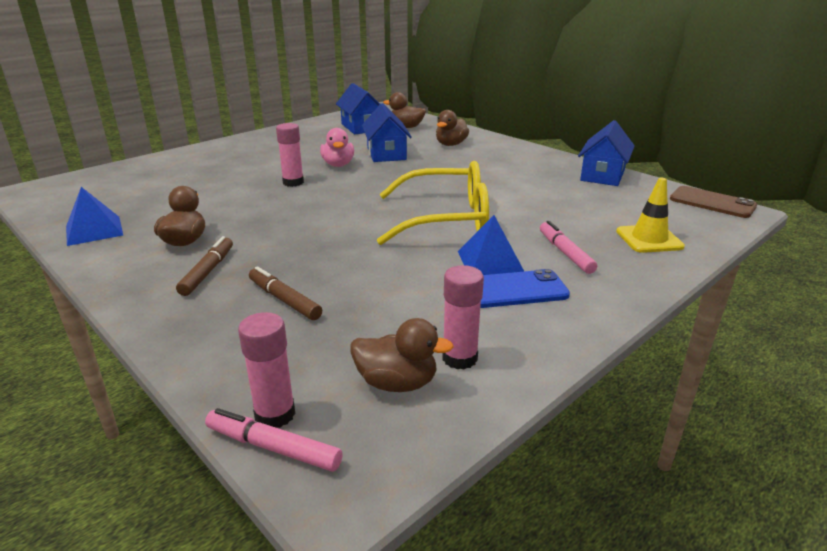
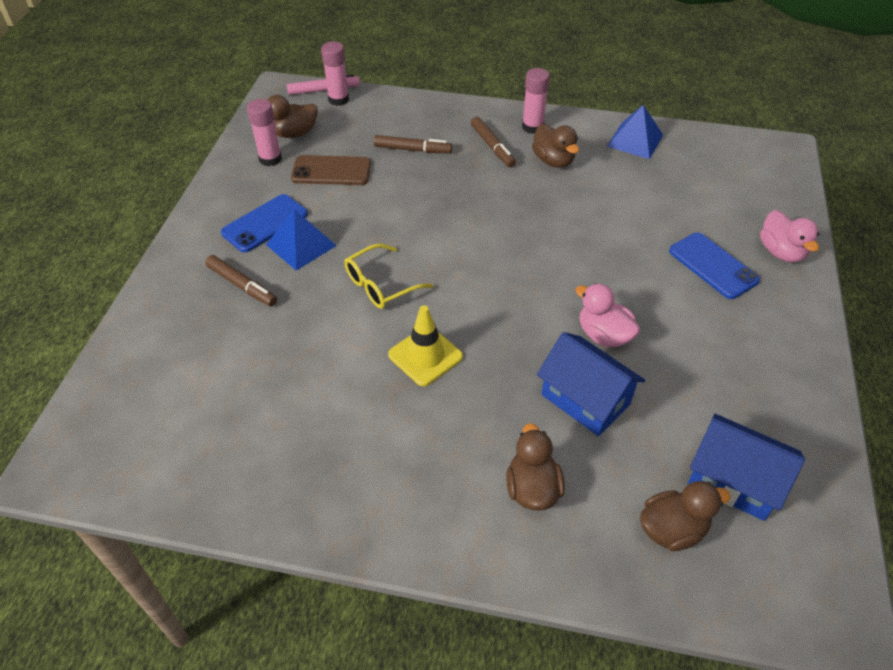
camera: 145 degrees right, 20 degrees up
pink glue stick [276,123,304,187] -> pink glue stick moved to [522,68,550,134]
yellow glasses [377,161,489,245] -> yellow glasses [344,244,433,309], size x0.55
pink marker [540,221,597,274] -> brown marker [205,255,277,306]
blue house [578,120,635,186] -> none
yellow traffic cone [616,178,685,253] -> yellow traffic cone moved to [388,305,463,386]
brown phone [670,186,757,218] -> brown phone moved to [291,155,371,185]
none -> blue phone [669,232,760,299]
none -> pink duck [760,210,819,263]

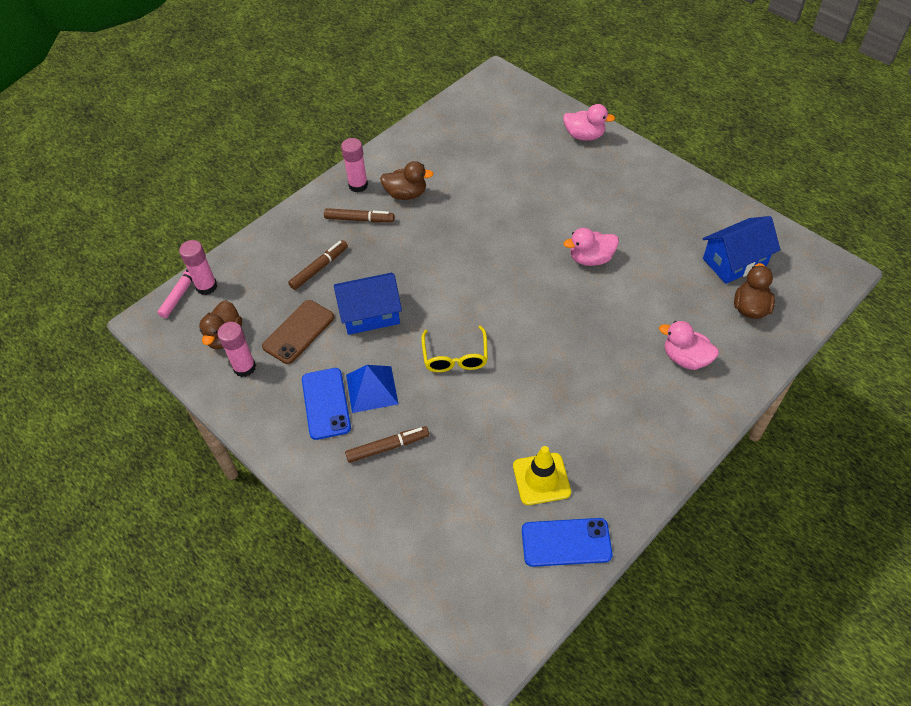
camera: 55 degrees left, 5 degrees up
yellow traffic cone [388,305,463,386] -> yellow traffic cone moved to [513,446,571,505]
brown duck [506,423,565,511] -> pink duck [659,321,719,370]
blue house [537,332,645,436] -> blue house moved to [334,273,402,335]
blue pyramid [607,105,663,159] -> none
blue phone [669,232,760,299] -> blue phone moved to [522,518,613,567]

